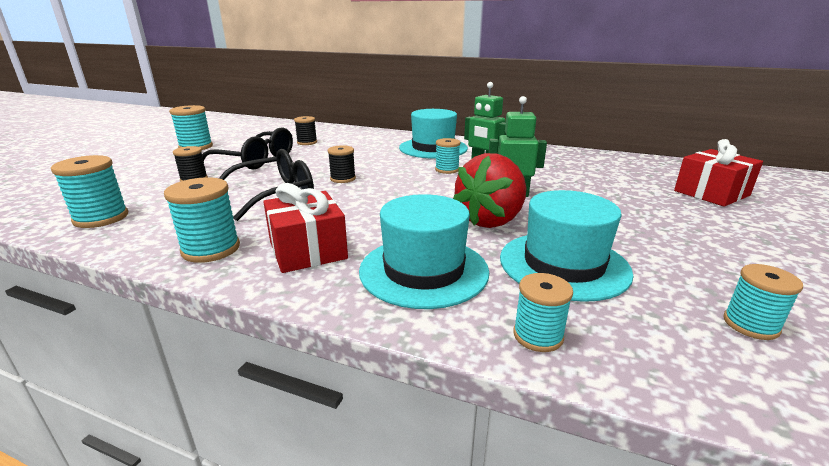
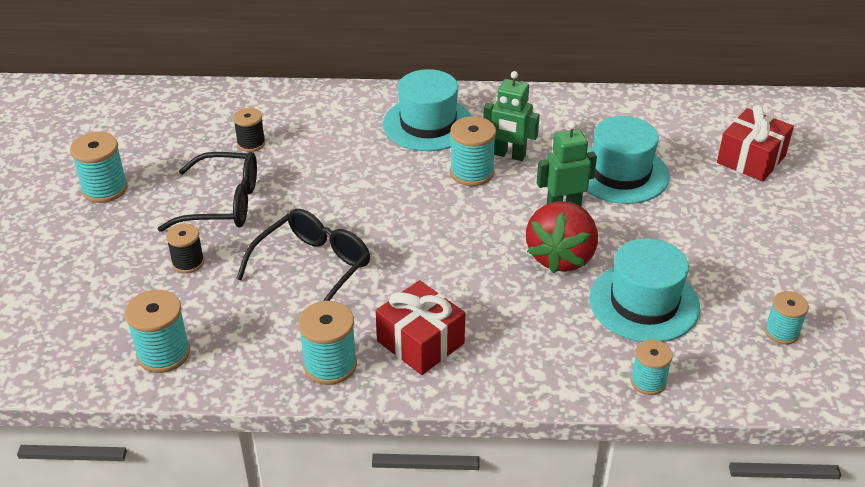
camera: 20 degrees left, 15 degrees up
black spool [328,145,356,183] -> none
turquoise hat [359,194,489,309] -> turquoise hat moved to [586,116,670,204]
turquoise spool [435,138,460,174] -> turquoise spool [450,116,496,186], size x1.52

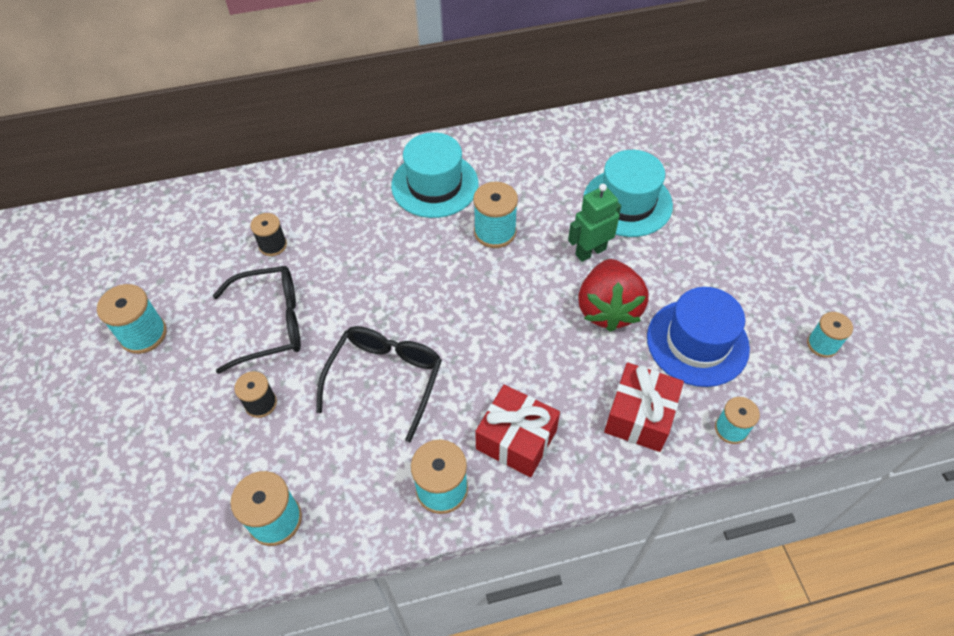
camera: 15 degrees left, 15 degrees up
green robot [483,71,540,161] -> none
turquoise hat [589,238,700,342] -> blue hat [647,287,750,387]
red gift [717,105,794,182] -> red gift moved to [604,363,684,452]

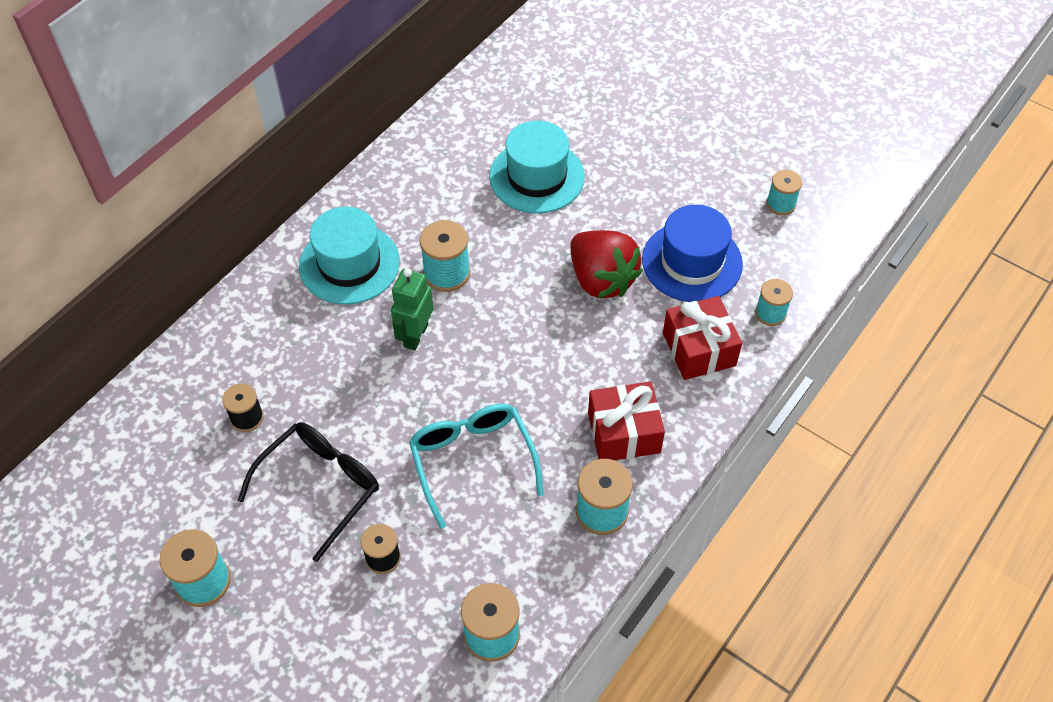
camera: 40 degrees left, 0 degrees up
black glasses [316,326,442,442] -> turquoise glasses [409,404,544,529]
green robot [568,184,621,262] -> green robot moved to [391,269,434,351]

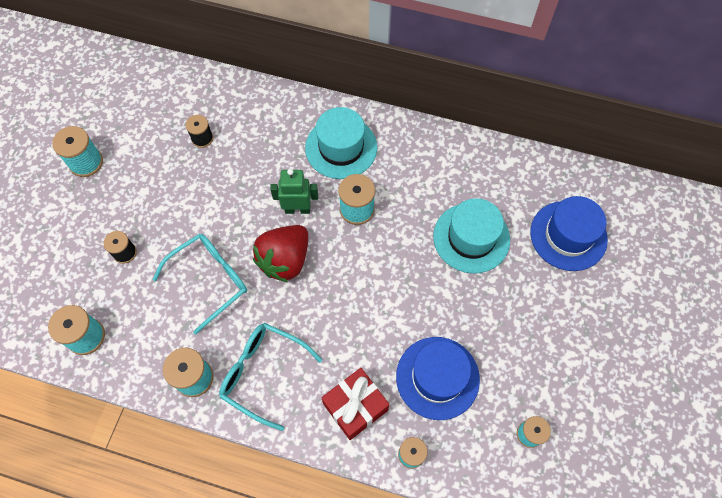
camera: 70 degrees right, 10 degrees up
black glasses [238,422,379,562] -> none
red strawberry [570,230,642,299] -> red strawberry moved to [253,225,308,282]
red gift [588,382,665,460] -> turquoise glasses [219,323,322,431]
none -> blue hat [530,196,608,271]

